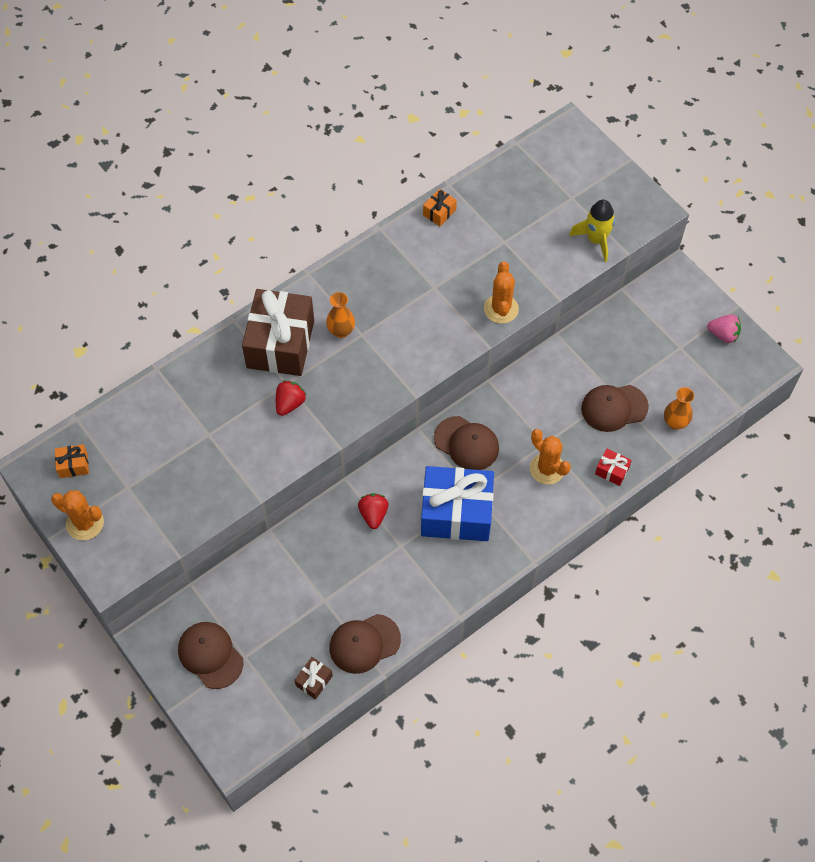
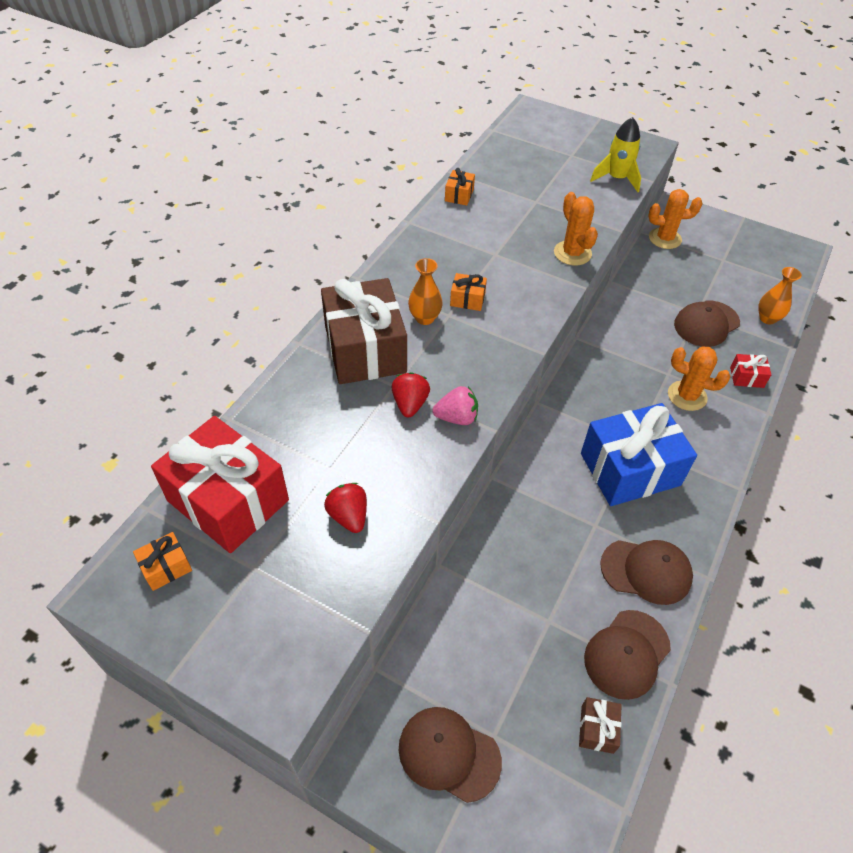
camera: 25 degrees left, 10 degrees down
orange cactus [51,490,104,540] -> orange cactus moved to [648,189,703,249]
red strawberry [358,493,388,529] -> red strawberry moved to [324,483,367,533]
brown cap [434,416,499,470] -> brown cap moved to [600,540,693,605]
pink strawberry [707,314,741,343] -> pink strawberry moved to [433,386,478,425]
none -> red gift [151,416,289,553]
none -> orange gift [450,273,487,311]

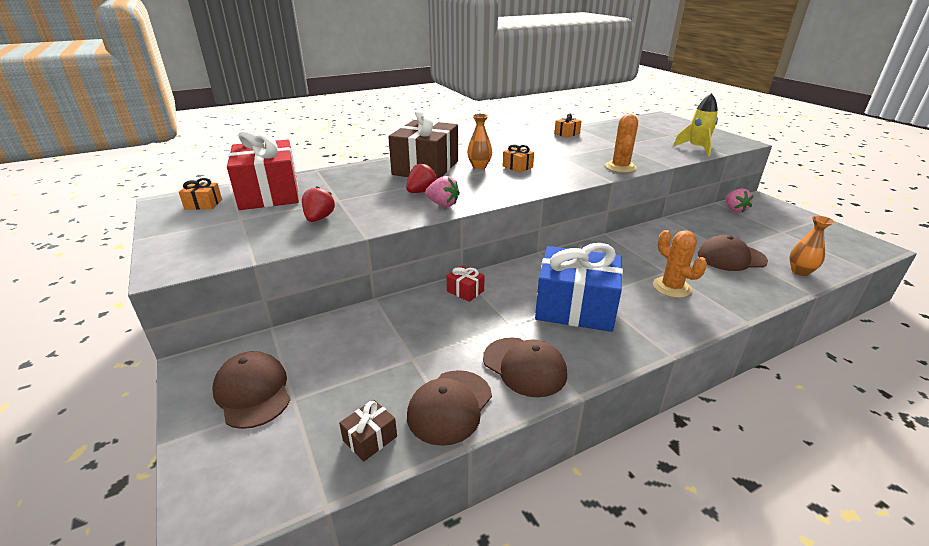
camera: 35 degrees right, 20 degrees down
brown cap [584,610,671,700] -> brown cap turned 45 degrees counterclockwise [407,370,492,446]
orange cactus [648,189,703,249] -> pink strawberry [725,189,754,213]
red gift [730,354,771,388] -> red gift moved to [447,266,485,302]

